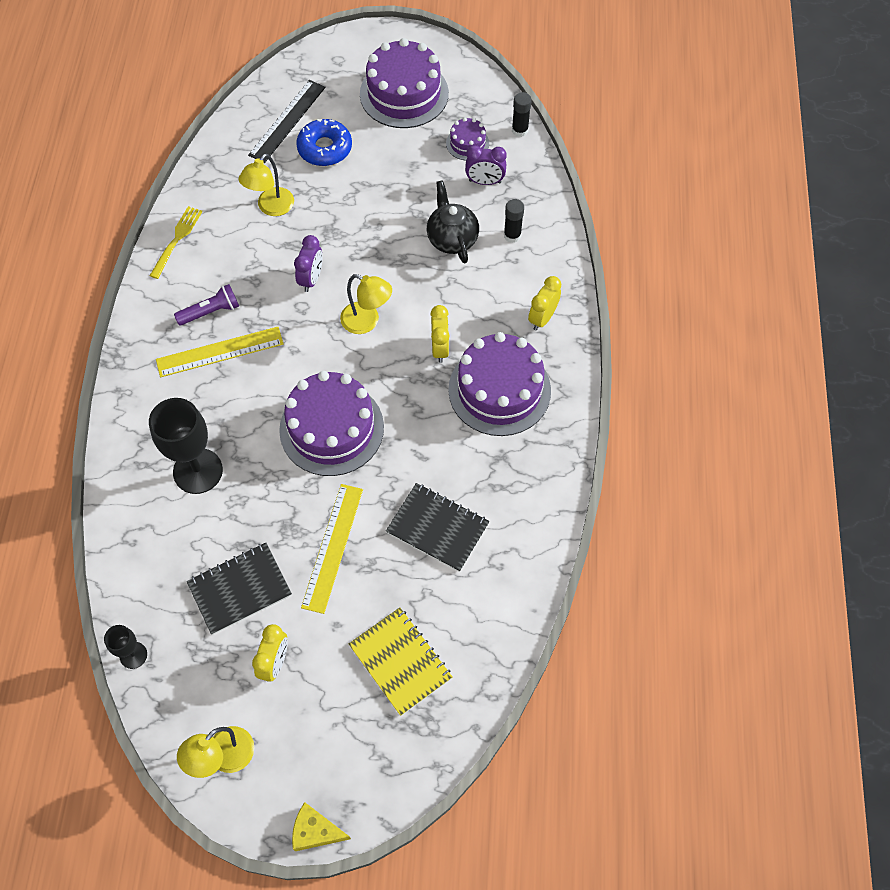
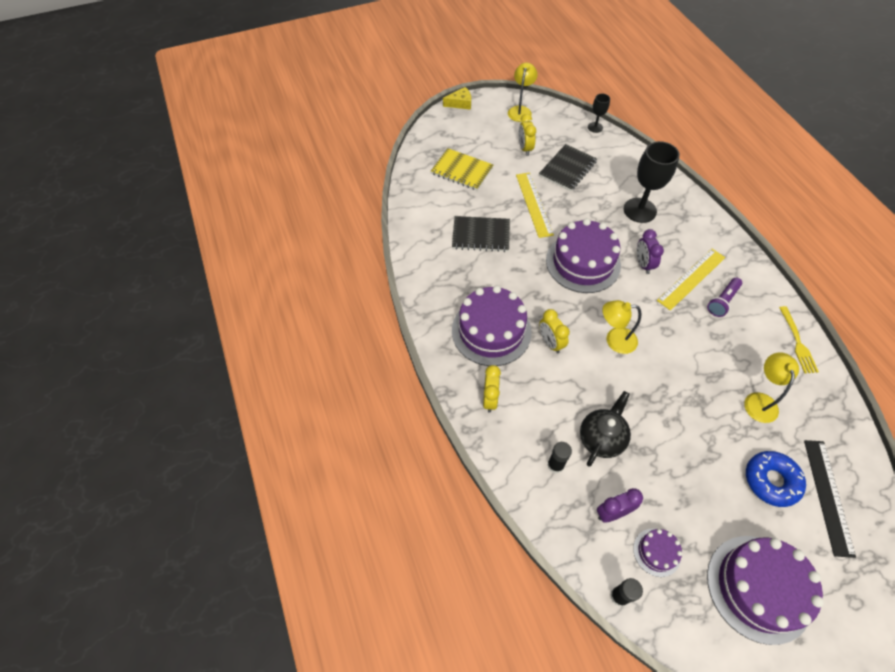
camera: 155 degrees right, 5 degrees down
purple clock [294,235,323,292] -> purple clock moved to [637,229,664,274]
black teapot [427,180,479,263] -> black teapot turned 105 degrees counterclockwise [580,391,631,467]

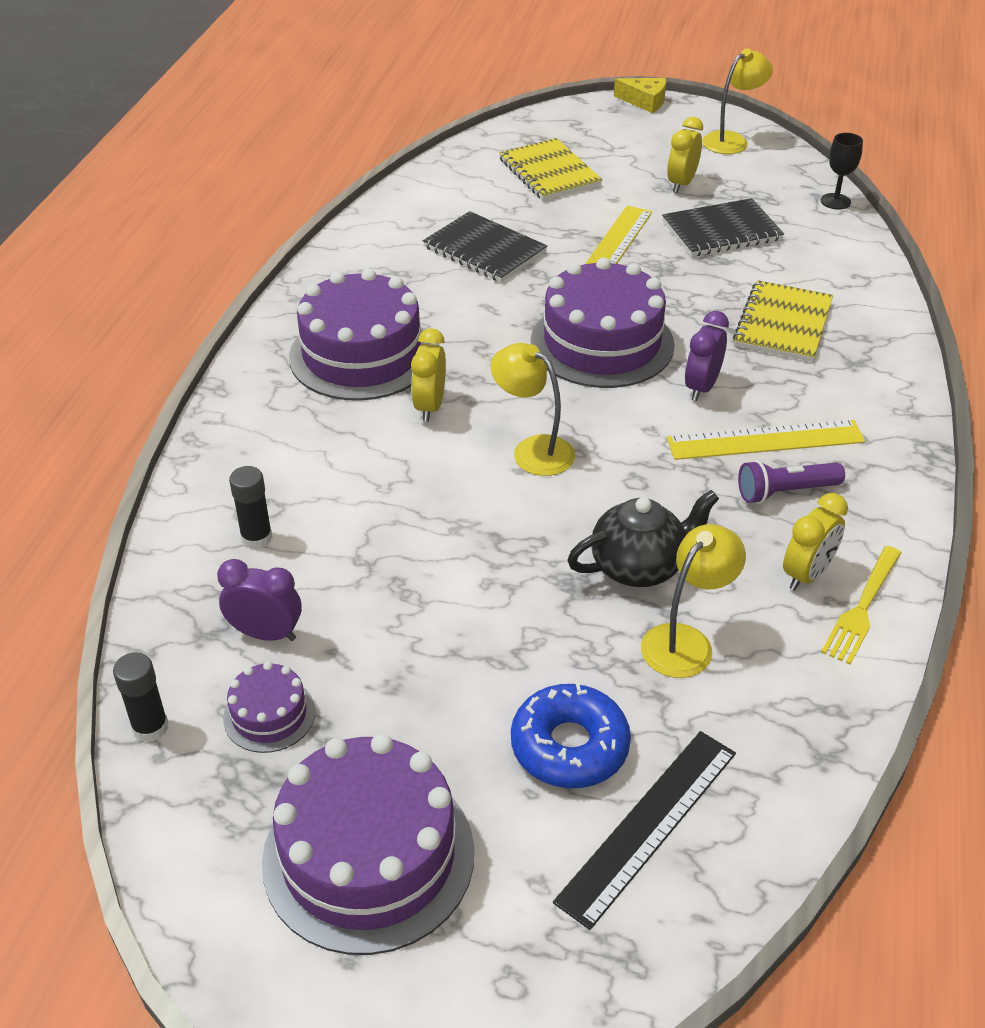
camera: 35 degrees right, 15 degrees down
yellow clock [483,365,501,413] -> yellow clock moved to [783,493,848,591]
black teapot [580,391,631,467] -> black teapot moved to [567,490,719,587]
black goblet [624,141,680,223] -> yellow notebook [733,280,833,362]

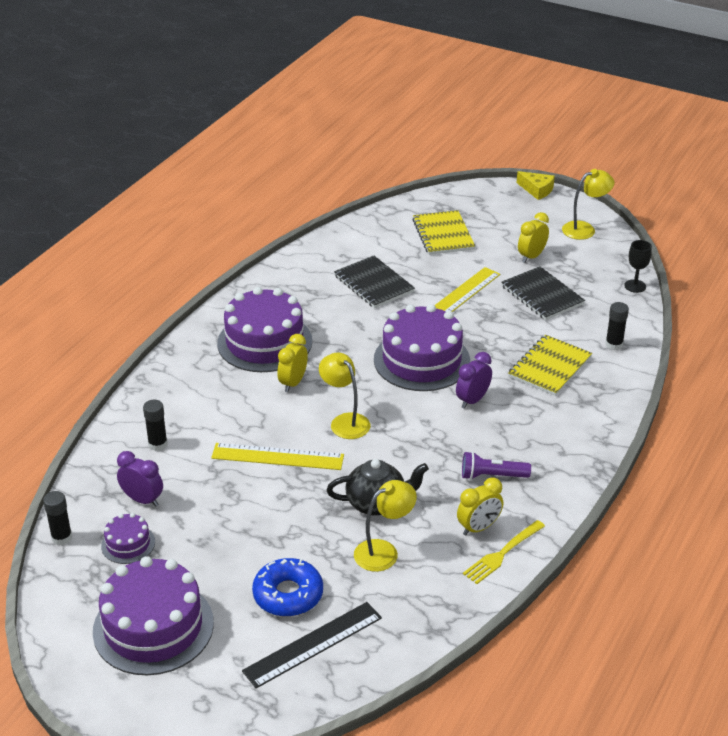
camera: 15 degrees right, 5 degrees down
black notebook [662,198,784,257] -> black notebook turned 60 degrees clockwise [501,266,585,320]
yellow ruler [667,420,865,460] -> yellow ruler moved to [211,443,344,470]
none -> black glue stick [605,302,629,350]

